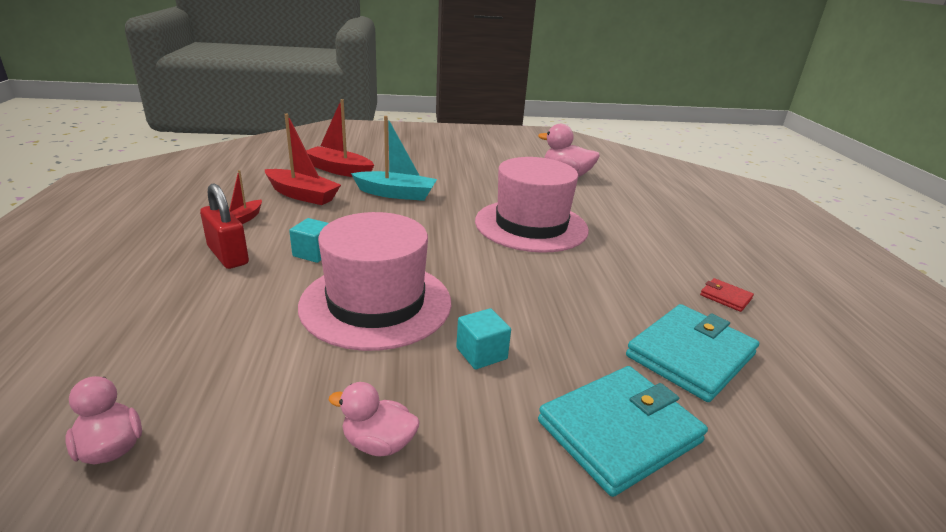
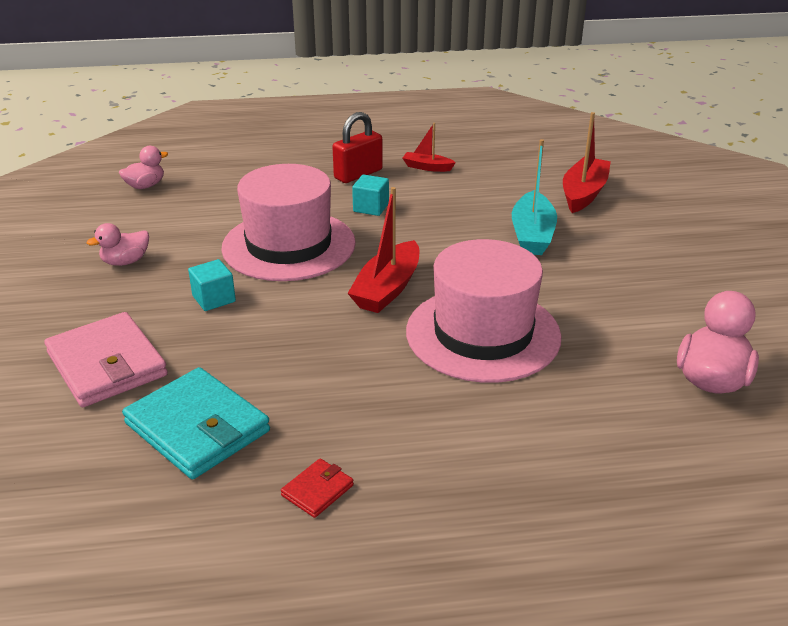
camera: 90 degrees right, 5 degrees up
red boat [265,114,341,205] -> red boat moved to [347,187,419,313]
pink duck [329,382,420,456] -> pink duck turned 135 degrees counterclockwise [87,223,149,266]
turquoise wallet [538,366,708,497] -> pink wallet [44,312,168,407]

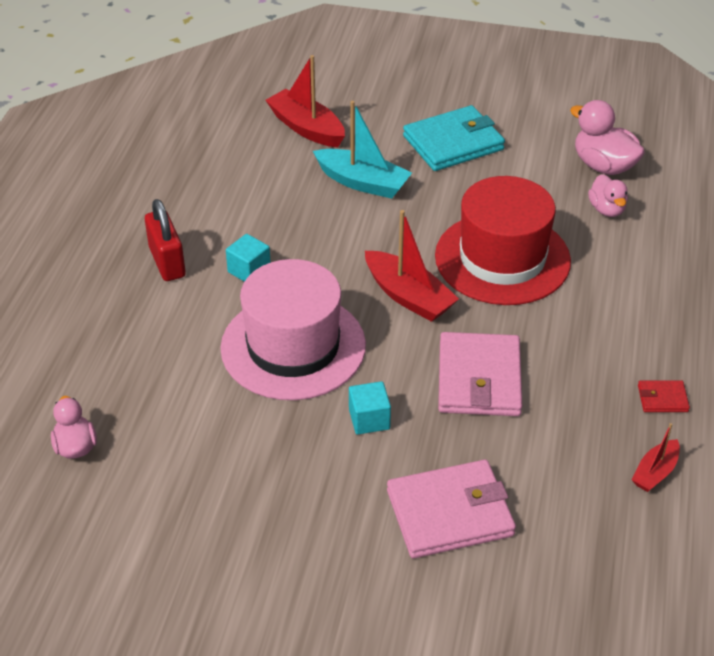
camera: 70 degrees left, 10 degrees up
pink duck [87,223,149,266] -> pink duck moved to [588,174,628,217]
turquoise wallet [122,367,270,479] -> turquoise wallet moved to [403,105,505,171]
red wallet [281,458,354,518] -> red wallet turned 60 degrees counterclockwise [638,380,690,412]
red boat [403,123,456,172] -> red boat moved to [631,423,680,492]
pink hat [406,239,562,383] -> red hat [435,176,571,305]
none -> pink wallet [438,332,522,416]

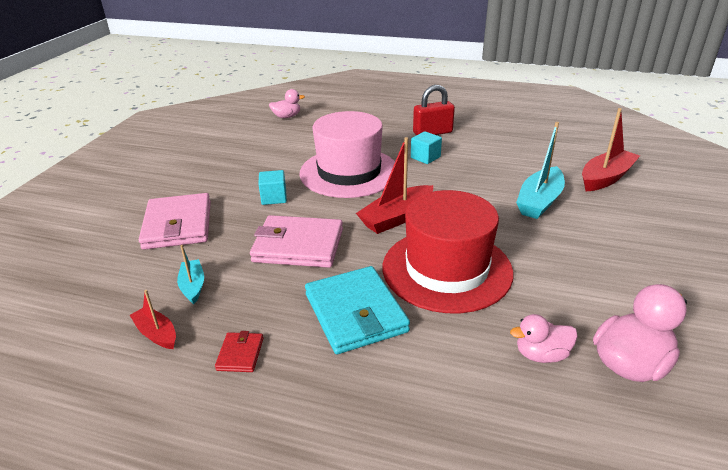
camera: 95 degrees right, 10 degrees down
turquoise wallet [403,105,505,171] -> turquoise wallet moved to [305,266,410,354]
none -> turquoise boat [177,245,204,304]

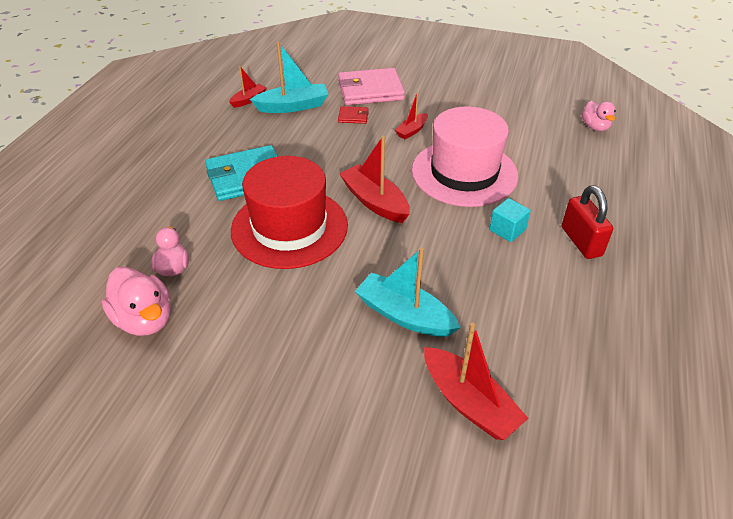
camera: 90 degrees right, 10 degrees up
turquoise boat [177,245,204,304] -> turquoise boat [250,42,329,113], size x1.76
red wallet [215,331,263,372] -> red wallet moved to [338,106,368,124]
pink wallet [250,215,343,268] -> none
turquoise cube [258,170,287,205] -> red boat [395,92,428,139]

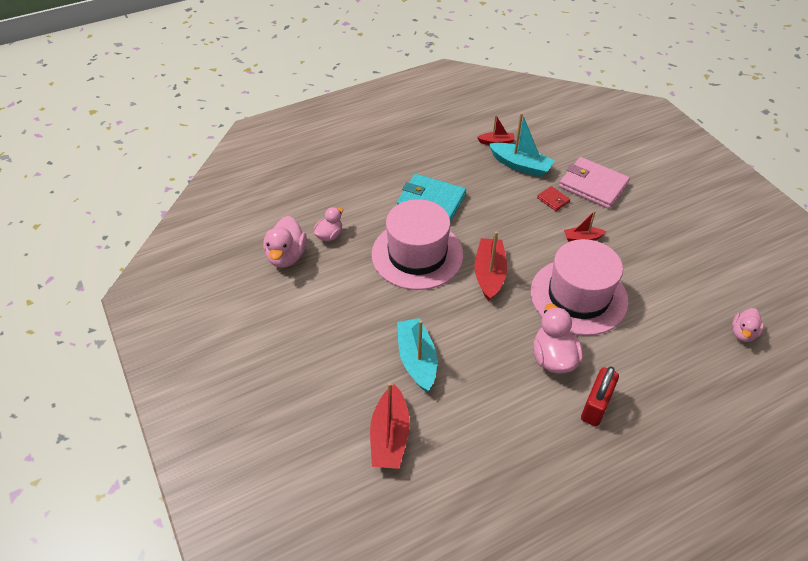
camera: 45 degrees right, 5 degrees up
red hat [231,156,348,269] -> pink hat [371,199,463,290]
turquoise cube [489,198,531,242] -> pink duck [533,303,583,373]

